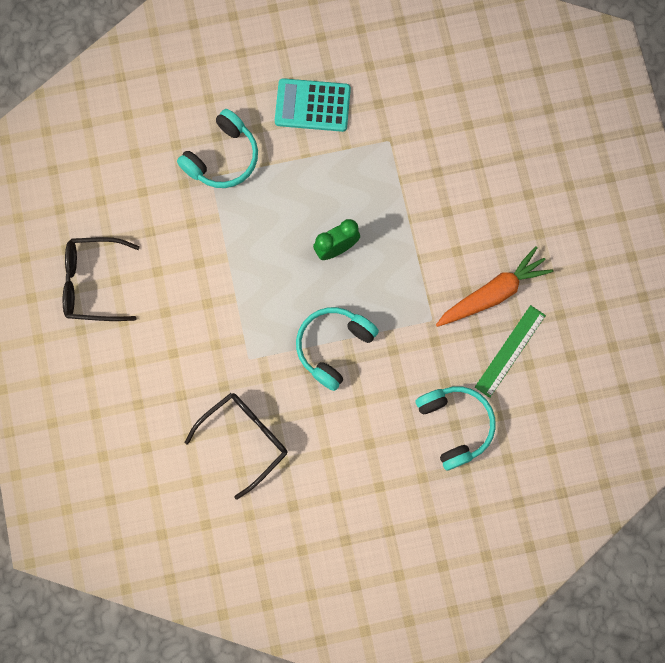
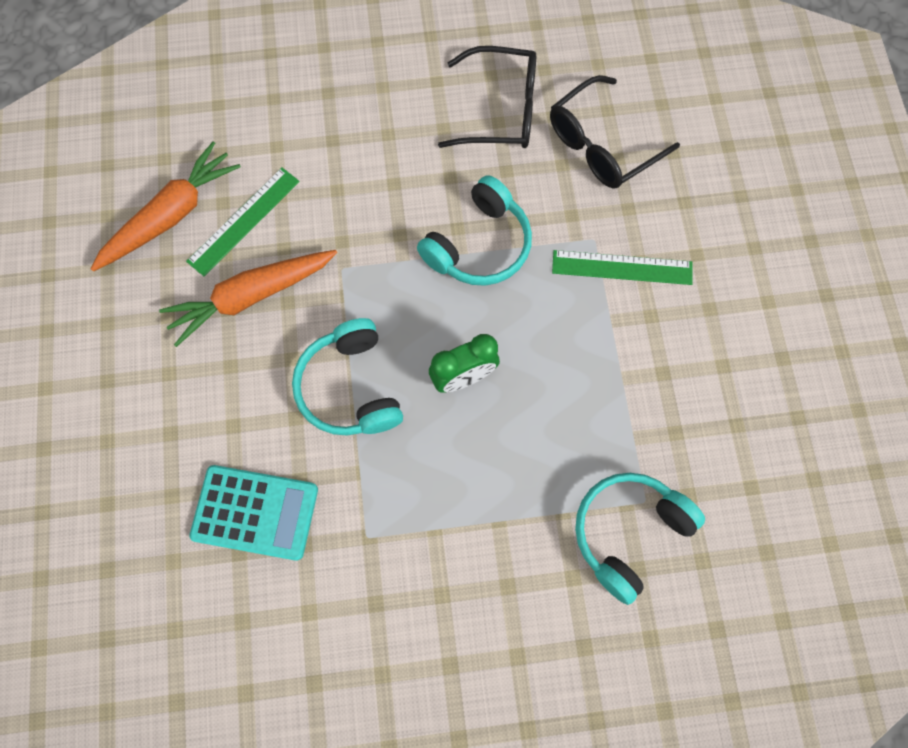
camera: 175 degrees left, 5 degrees down
black glasses [63,237,140,321] -> black glasses moved to [438,46,536,148]
turquoise calculator [275,78,351,132] -> turquoise calculator moved to [189,465,318,561]
turquoise headphones [415,387,496,470] -> turquoise headphones moved to [292,318,403,436]
none -> orange carrot [91,141,241,272]
none -> green ruler [552,250,693,285]

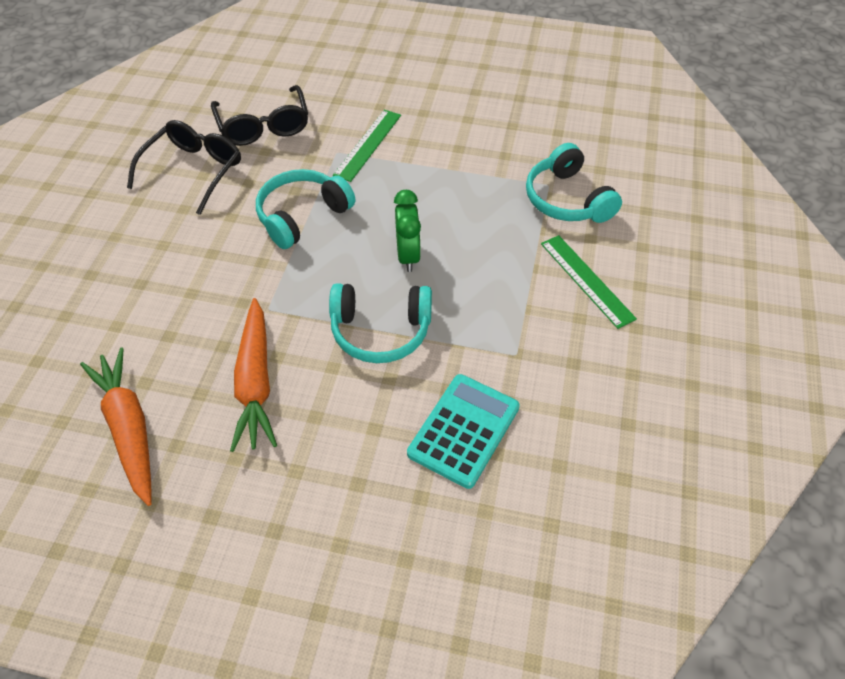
camera: 70 degrees left, 20 degrees down
green ruler [186,168,300,276] -> green ruler moved to [541,235,637,329]
turquoise headphones [417,175,532,286] -> turquoise headphones turned 105 degrees counterclockwise [256,169,355,249]

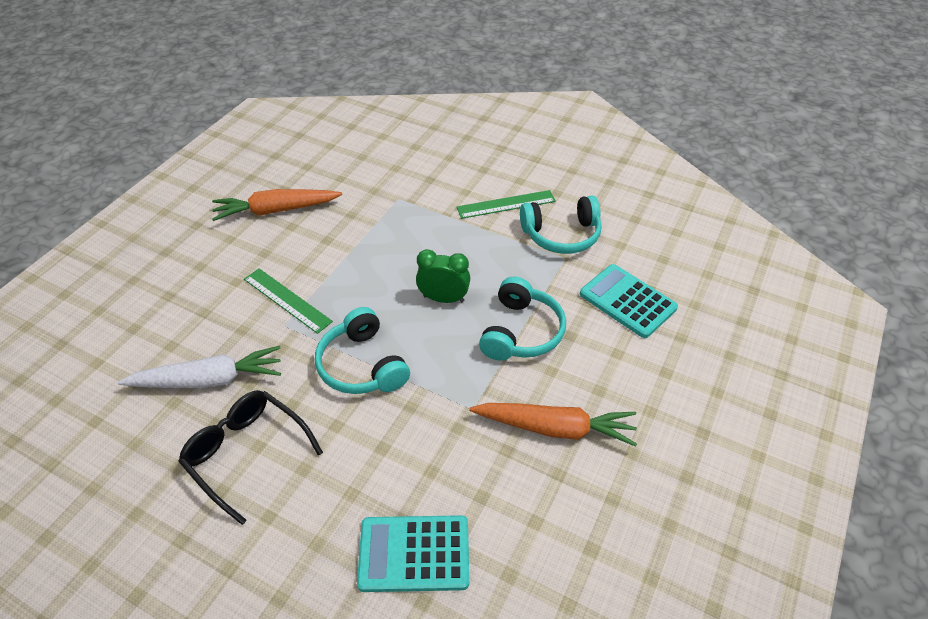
camera: 75 degrees left, 5 degrees down
orange carrot [80,347,152,506] -> orange carrot moved to [212,189,342,221]
black glasses [211,85,308,146] -> white carrot [118,346,281,388]
turquoise headphones [526,143,622,223] -> turquoise headphones moved to [520,196,602,254]
none -> turquoise calculator [357,515,469,592]

